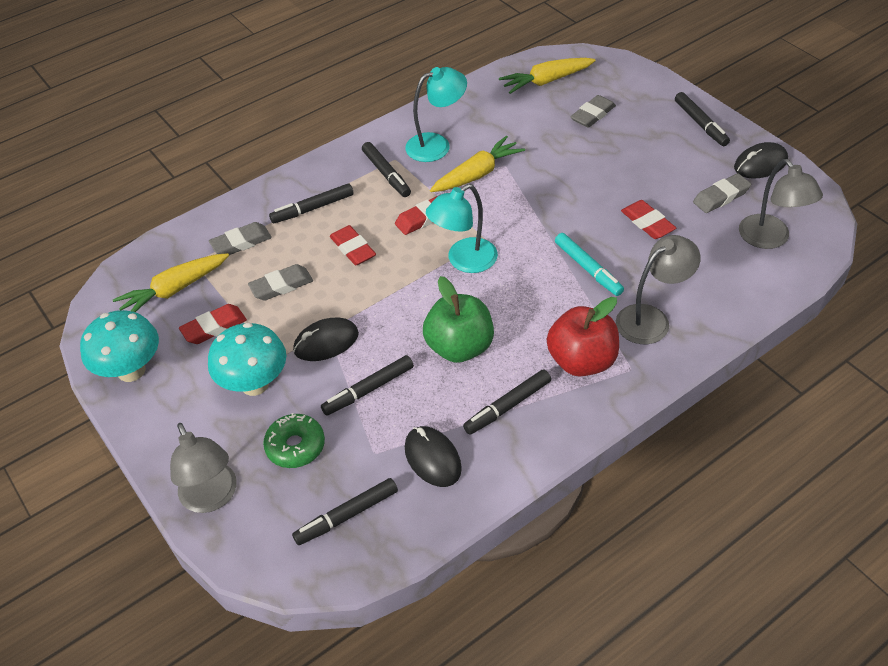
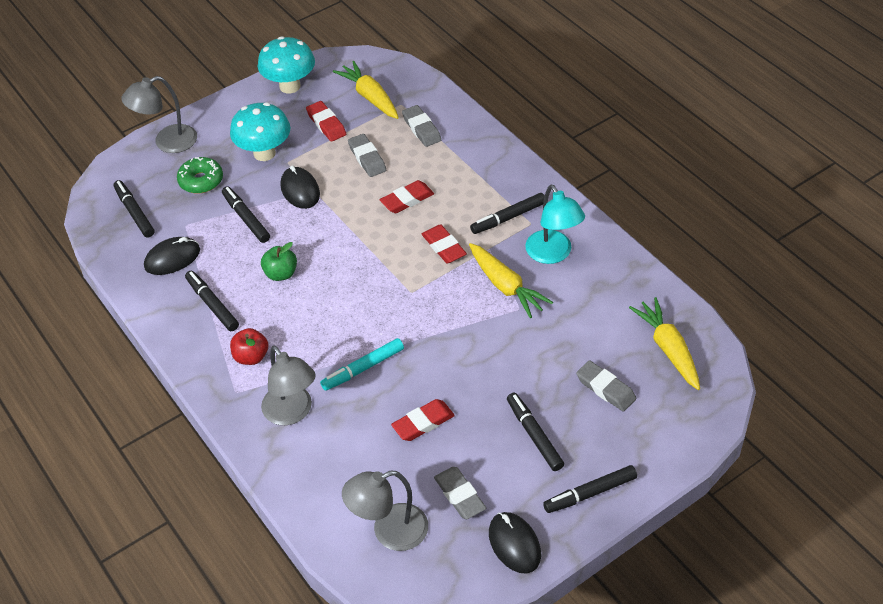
camera: 90 degrees right, 0 degrees up
black marker [269,184,353,223] -> black marker moved to [507,393,564,471]
green apple [423,276,494,363] -> green apple [261,242,297,281], size x0.59
turquoise lamp [426,184,498,273] -> none
red apple [547,297,619,376] -> red apple [230,328,269,365], size x0.59

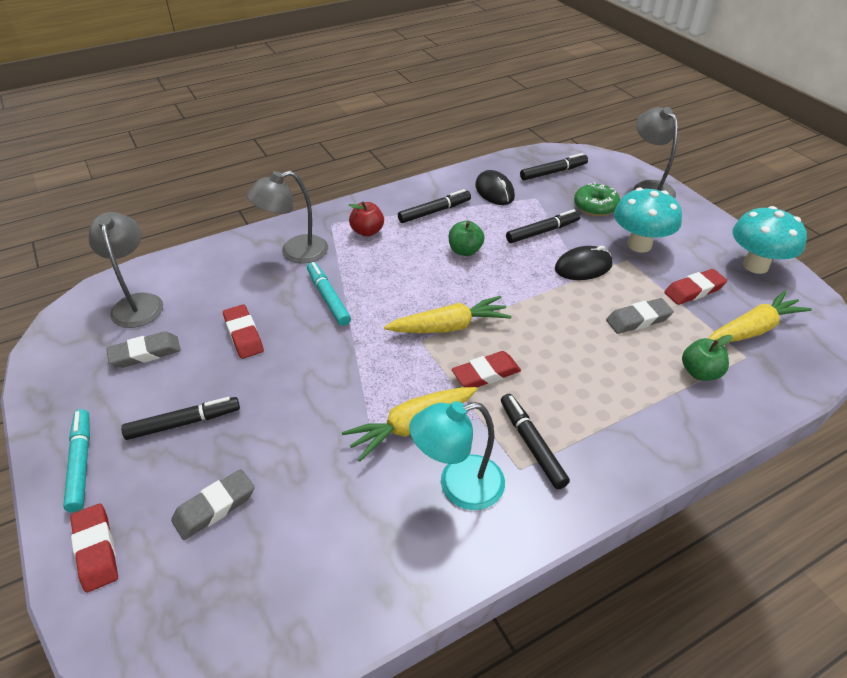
camera: 95 degrees right, 5 degrees down
red eraser [380,180,434,213] -> red eraser moved to [70,504,118,593]
grey eraser [402,105,441,147] -> green apple [682,335,732,381]
black mouse [489,512,541,573] -> none
black marker [543,465,637,513] -> turquoise marker [63,409,90,512]
yellow carrot [629,297,700,390] -> yellow carrot moved to [384,296,511,333]

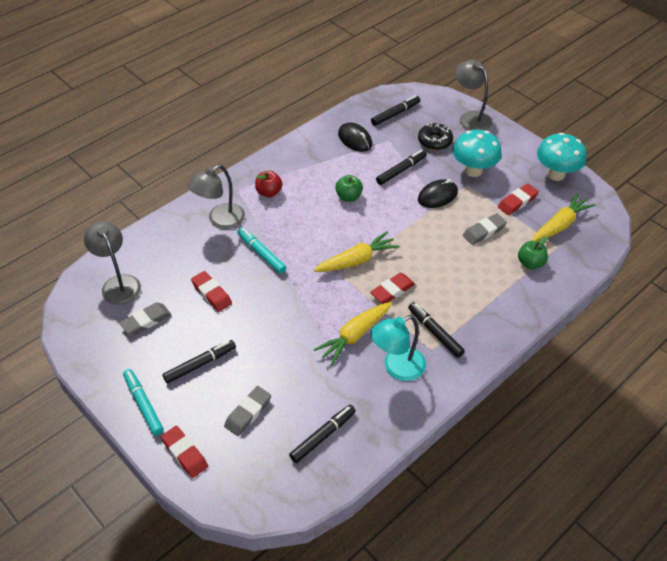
camera: 15 degrees left, 5 degrees up
black marker [398,189,471,223] -> black marker moved to [289,405,356,463]
green donut [574,182,620,216] -> black donut [418,123,453,150]

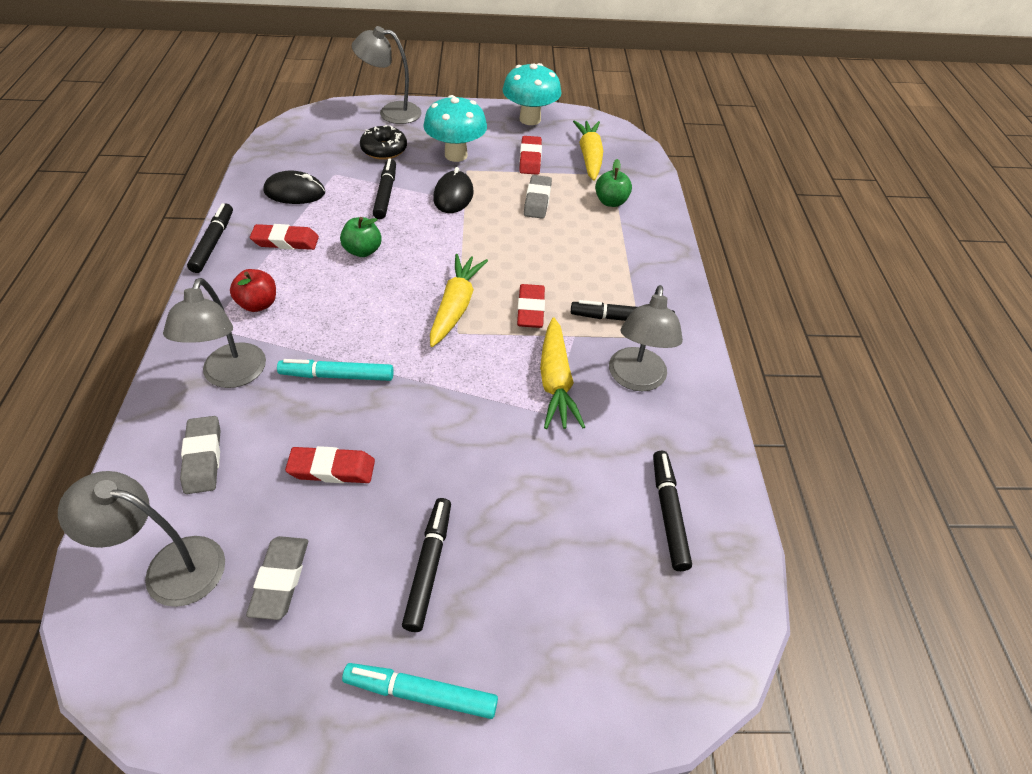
camera: 50 degrees left, 0 degrees up
red eraser [161,426,208,478] -> red eraser moved to [250,224,319,250]
grey eraser [224,386,271,436] -> grey eraser moved to [180,416,221,494]
black marker [371,95,420,126] -> black marker moved to [187,203,233,273]
turquoise lamp [371,315,426,381] -> grey lamp [609,285,683,391]

